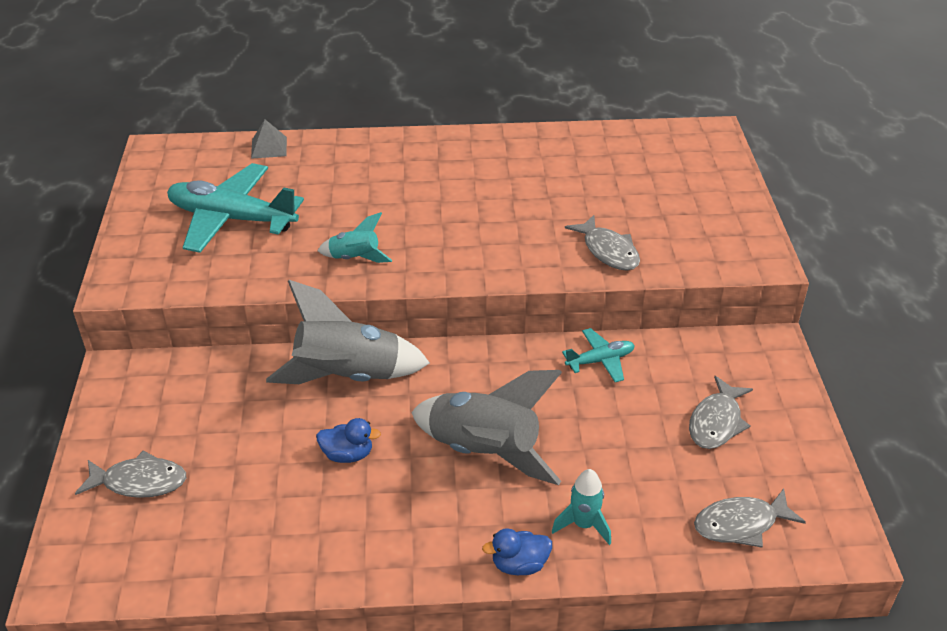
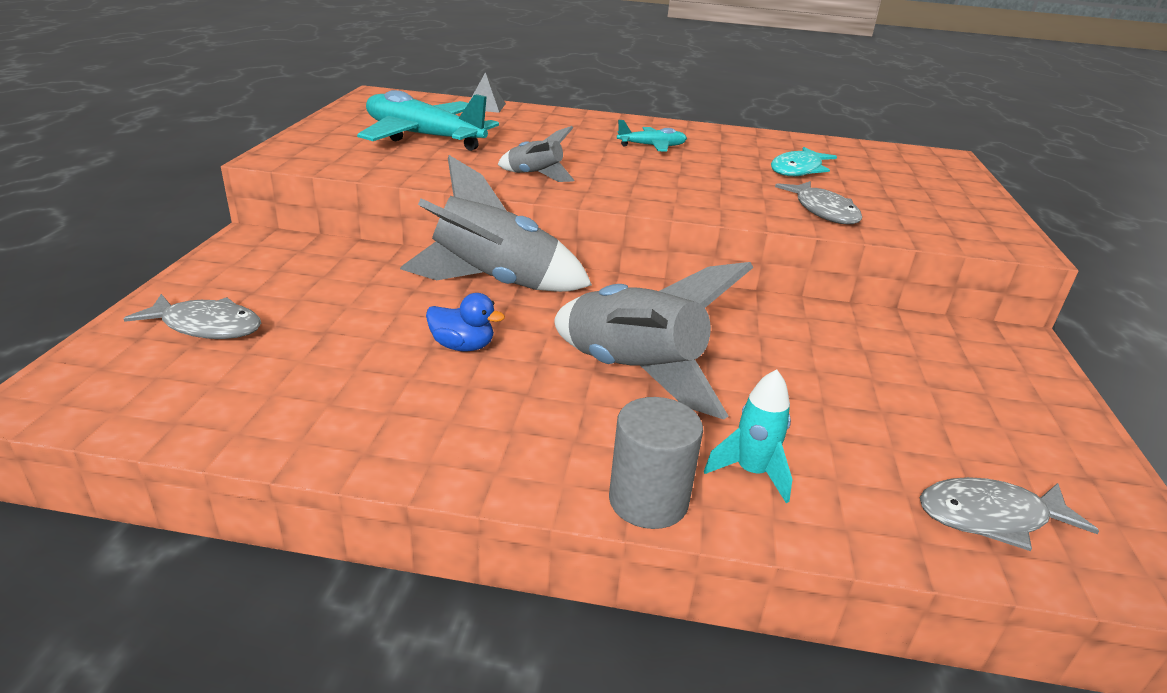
camera: 10 degrees right, 10 degrees down
turquoise rocket [318,212,392,263] -> grey rocket [497,126,575,182]
blue duck [482,528,552,575] -> grey cylinder [609,397,703,529]
turquoise plane [562,328,635,382] -> turquoise plane moved to [617,120,687,151]
grey fish [689,376,753,449] -> none
none -> turquoise fish [771,147,837,176]

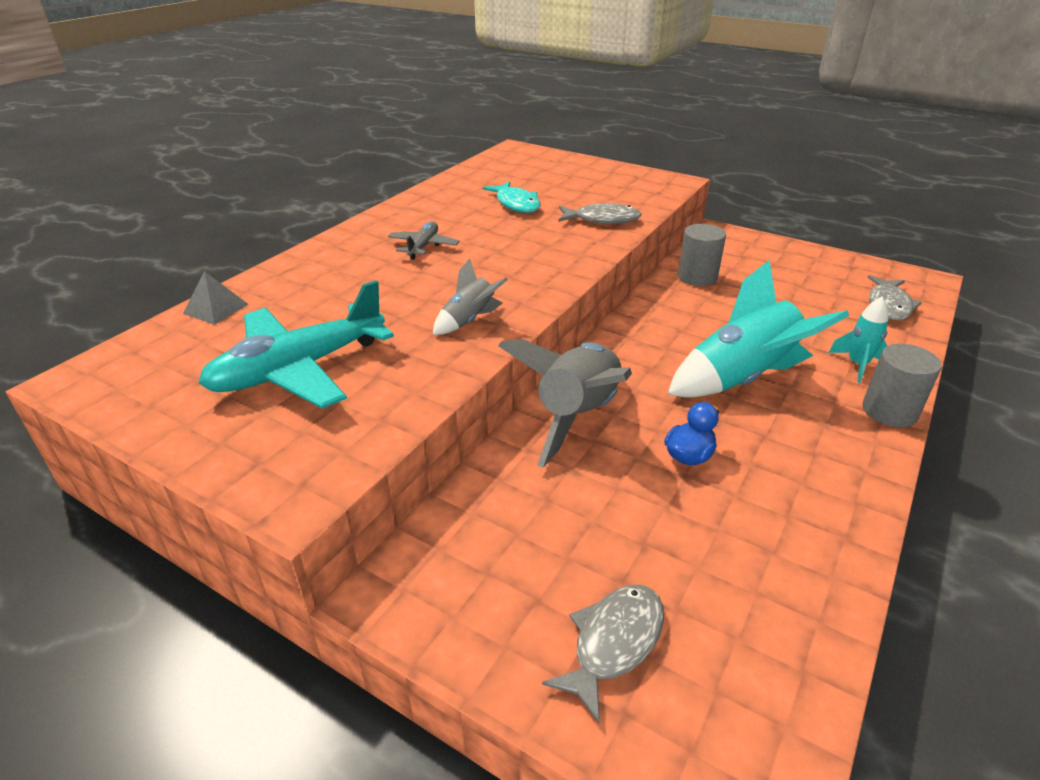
camera: 65 degrees left, 5 degrees up
grey rocket [554,262,754,419] -> turquoise rocket [667,260,850,398]
turquoise plane [617,120,687,151] -> grey plane [388,222,459,260]
none -> grey cylinder [678,224,726,286]

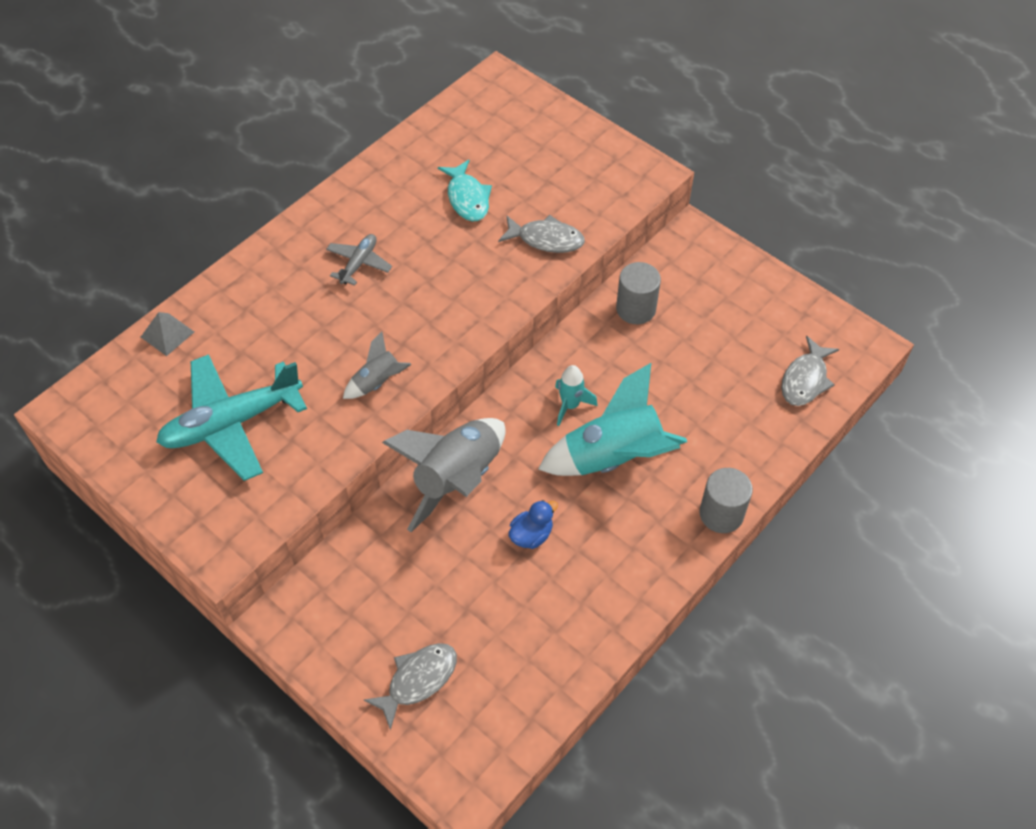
camera: 10 degrees right, 20 degrees up
turquoise rocket [829,297,889,383] -> turquoise rocket moved to [555,365,598,426]

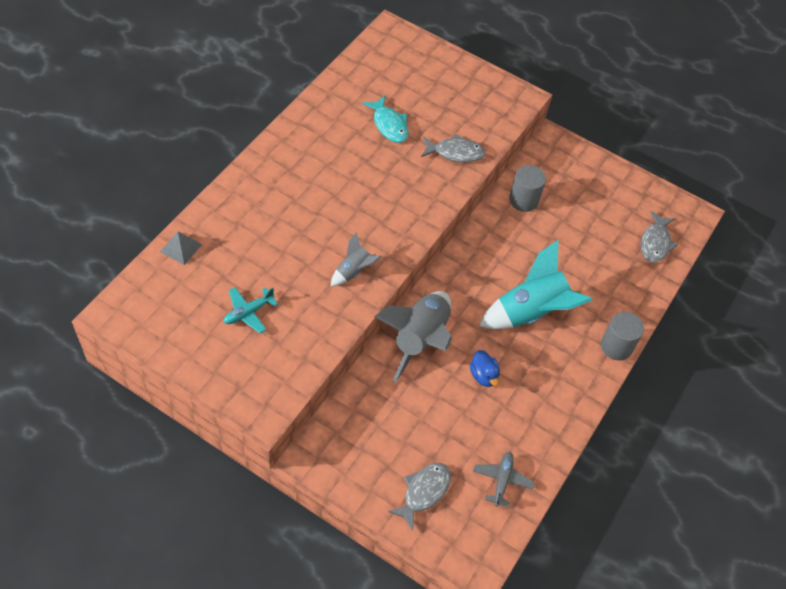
camera: 15 degrees left, 0 degrees up
turquoise plane [156,354,307,481] -> turquoise plane [224,287,278,333], size x0.49
grey plane [326,234,392,286] -> grey plane moved to [473,452,534,507]
blue duck [509,500,558,549] -> blue duck turned 120 degrees clockwise [470,350,500,387]
turquoise rocket [555,365,598,426] -> none

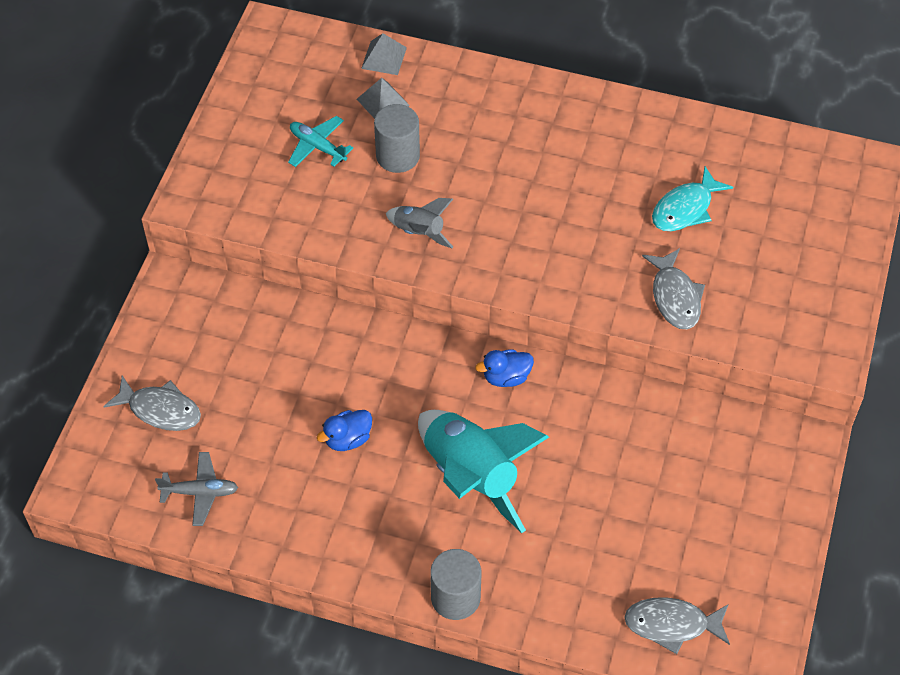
camera: 80 degrees right, 0 degrees up
grey rocket [374,291,452,383] -> none
grey cylinder [509,165,546,212] -> grey cylinder moved to [374,104,420,173]
none -> grey pyramid [357,78,409,119]
none -> blue duck [475,349,534,387]

